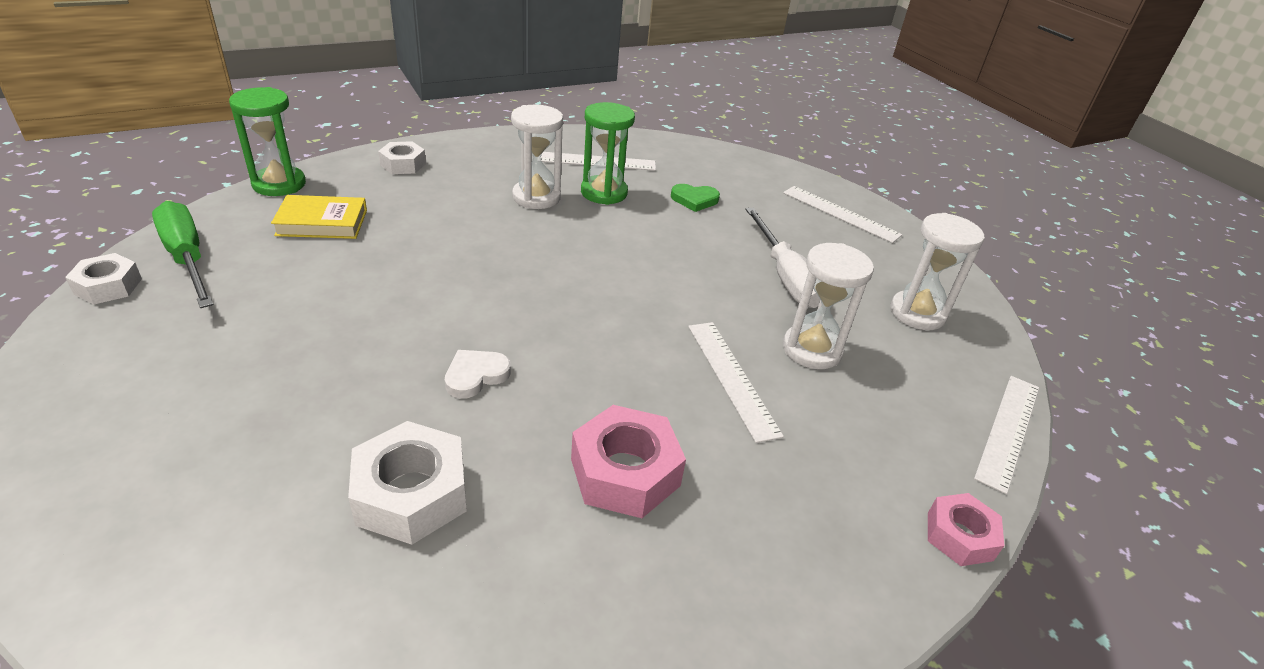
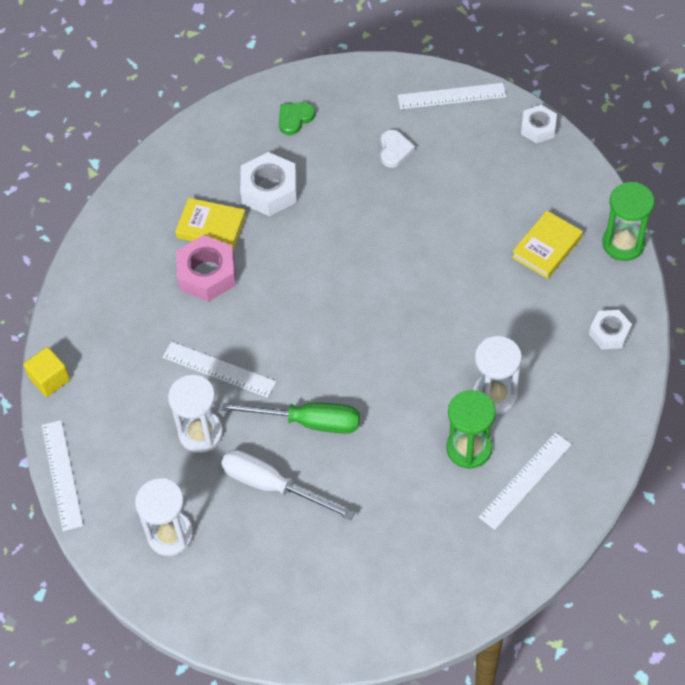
camera: 140 degrees right, 20 degrees up
green screwdriver [152,201,214,308] -> green screwdriver moved to [219,402,360,434]
white heart [445,350,511,398] -> white heart moved to [381,130,415,168]
green heart [671,184,720,212] -> green heart moved to [279,102,315,135]
white ruler [783,186,902,243] -> white ruler moved to [398,83,506,109]
pink nut [928,493,1005,566] -> yellow cube [23,347,70,397]
none -> yellow book [175,198,246,250]

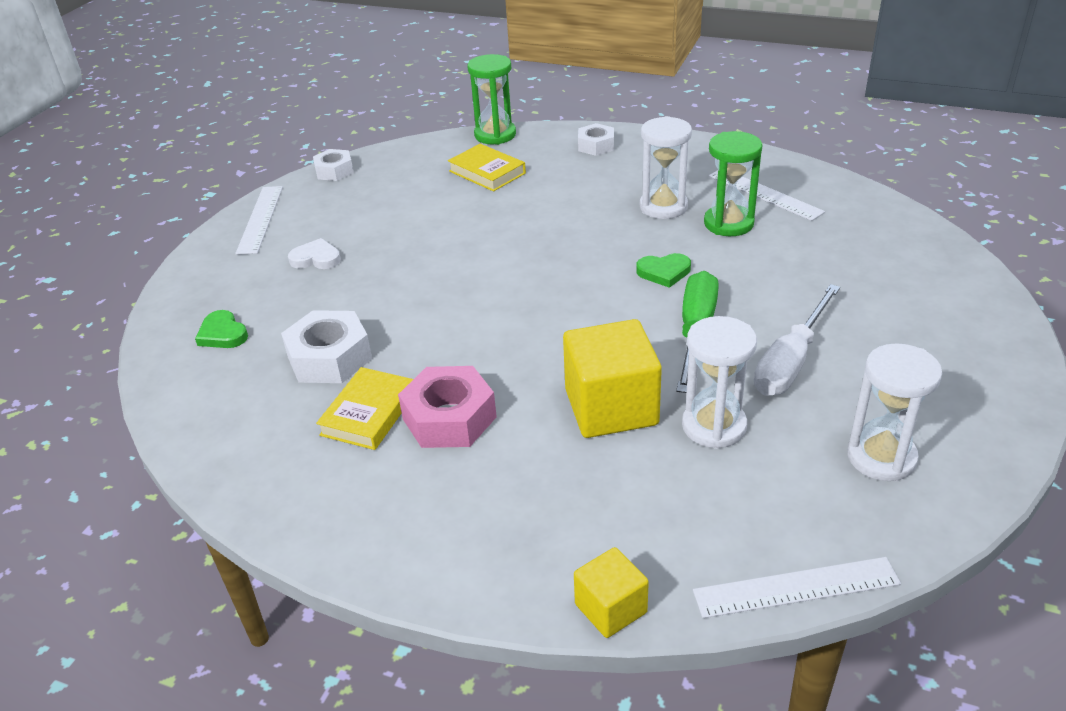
camera: 85 degrees left, 20 degrees down
white ruler [163,342,276,398] -> yellow cube [563,319,662,438]
none -> green heart [636,253,691,288]

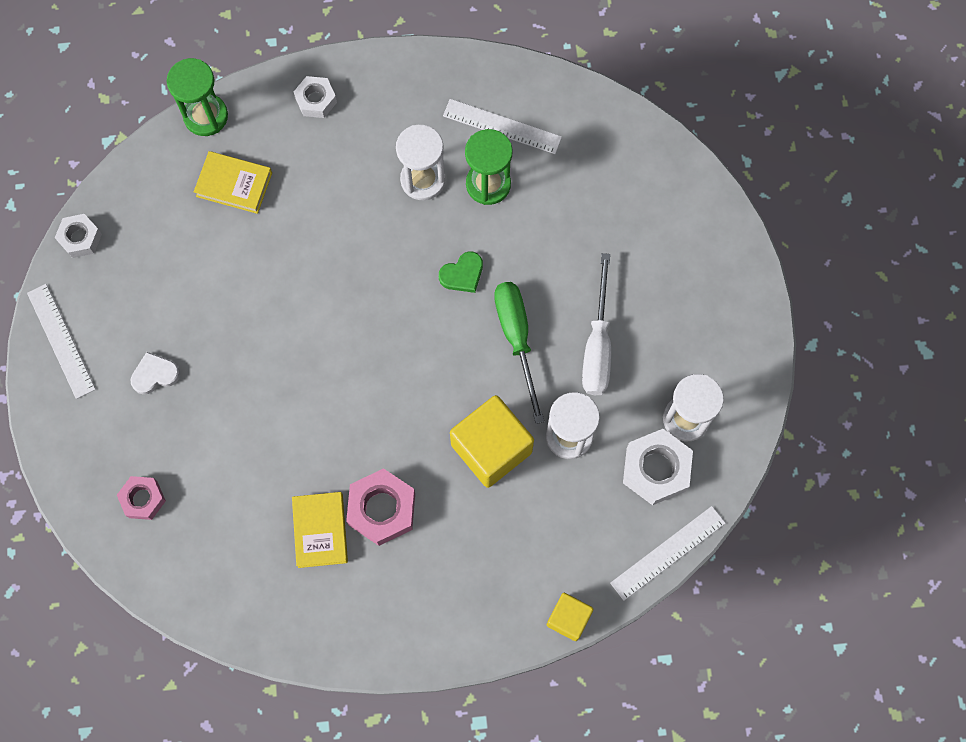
camera: 30 degrees left, 35 degrees up
green heart [195,310,248,348] -> pink nut [117,476,166,520]
white nut [281,310,372,383] -> white nut moved to [623,429,693,505]

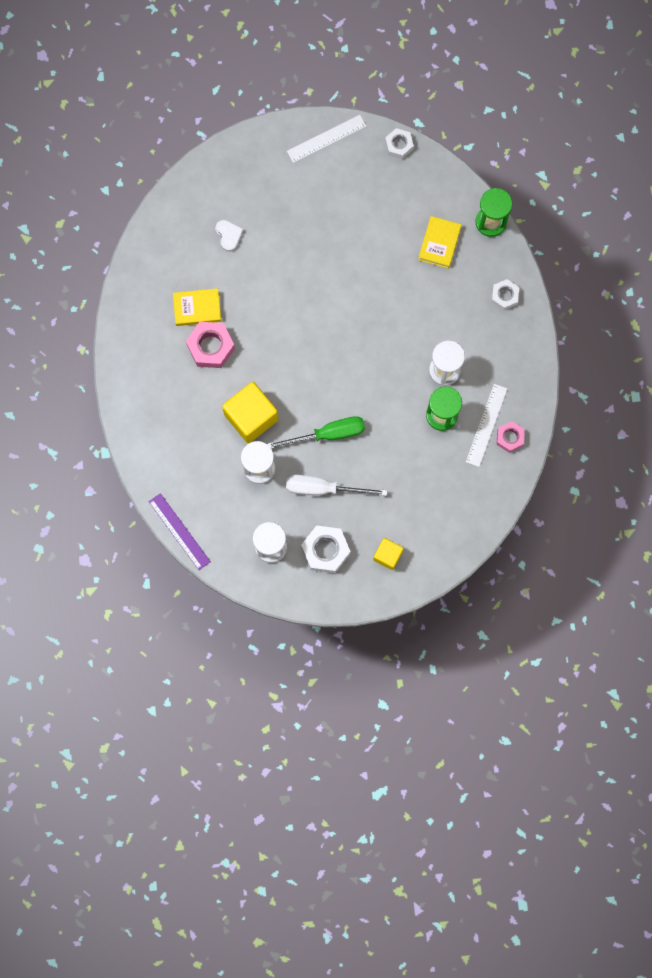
camera: 90 degrees right, 5 degrees up
pink nut [117,476,166,520] -> pink nut moved to [496,421,525,453]
white heart [130,352,180,395] -> white heart moved to [215,220,244,252]
green heart [439,251,483,293] -> none
yellow cube [547,593,593,641] -> yellow cube moved to [373,538,404,570]
white ruler [610,506,726,601] -> purple ruler [149,493,211,570]
white nut [623,429,693,505] -> white nut moved to [301,525,351,573]

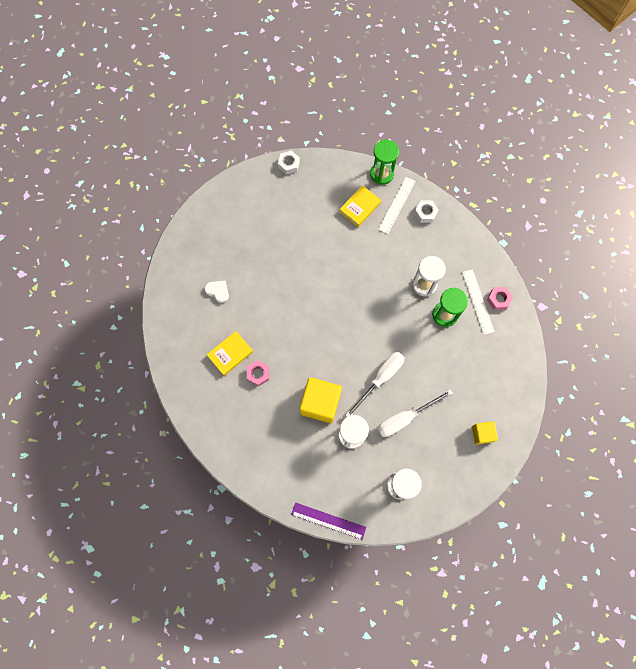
camera: 35 degrees left, 5 degrees down
pink nut [186,322,235,368] -> pink nut [247,360,269,386], size x0.62
green screwdriver [267,416,365,449] -> white screwdriver [345,352,405,417]
white ruler [287,115,366,163] -> white ruler moved to [378,177,416,234]
white nut [301,525,351,573] -> none
yellow book [418,216,462,269] -> yellow book turned 60 degrees clockwise [339,185,381,227]

